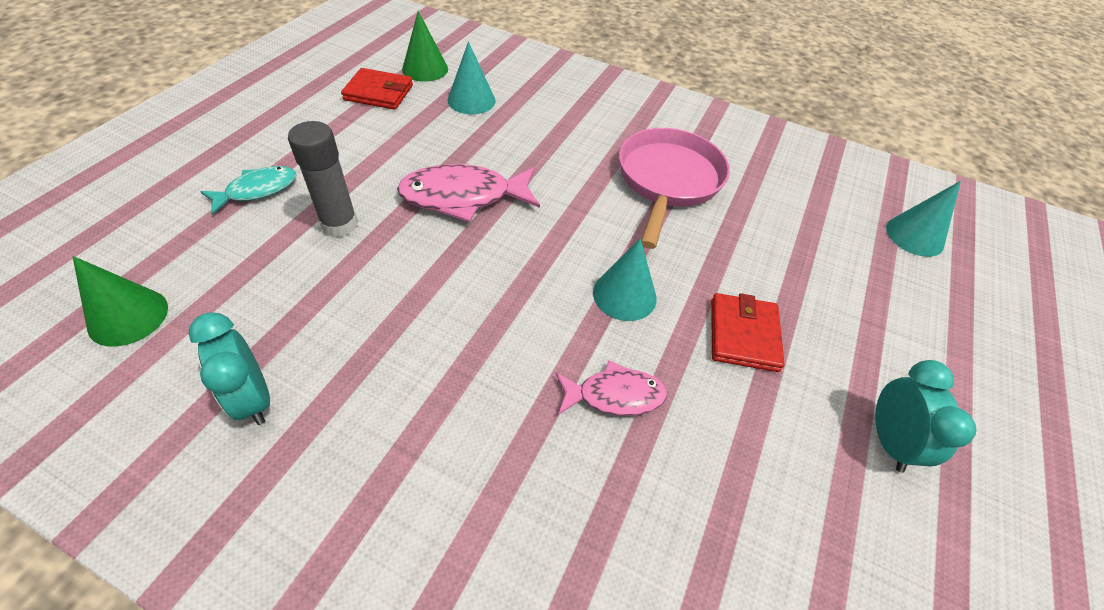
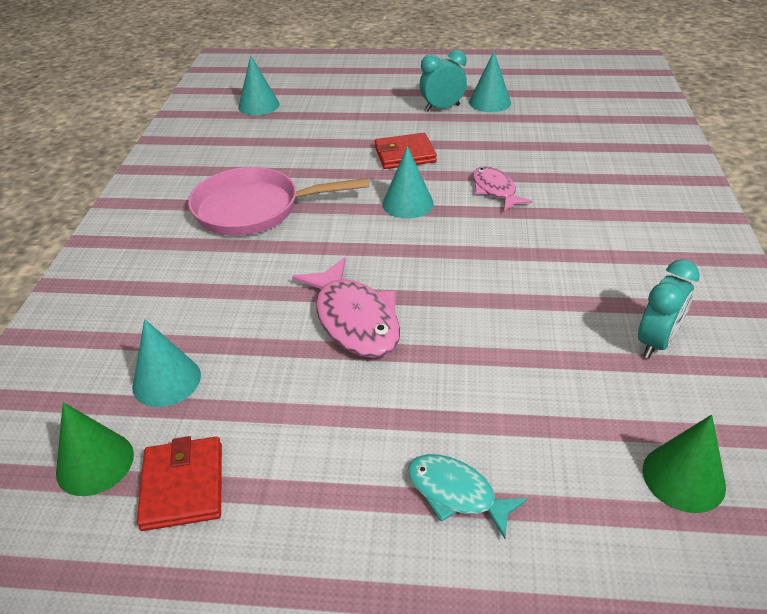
camera: 105 degrees left, 10 degrees down
grey glue stick [288,121,358,237] -> none
none -> turquoise cone [469,51,511,112]

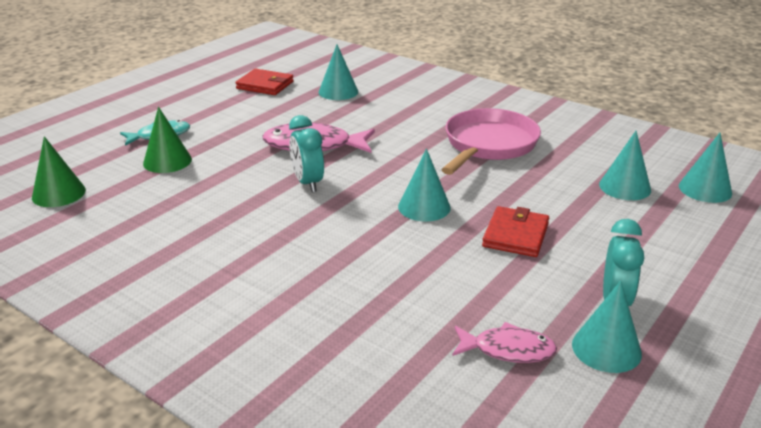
camera: 120 degrees right, 10 degrees down
green cone [56,402,134,496] -> green cone moved to [143,107,192,173]
pink fish [473,166,532,211] -> pink fish moved to [452,322,557,363]
turquoise clock [638,259,700,358] -> turquoise clock moved to [289,115,324,192]
none -> turquoise cone [599,131,651,200]

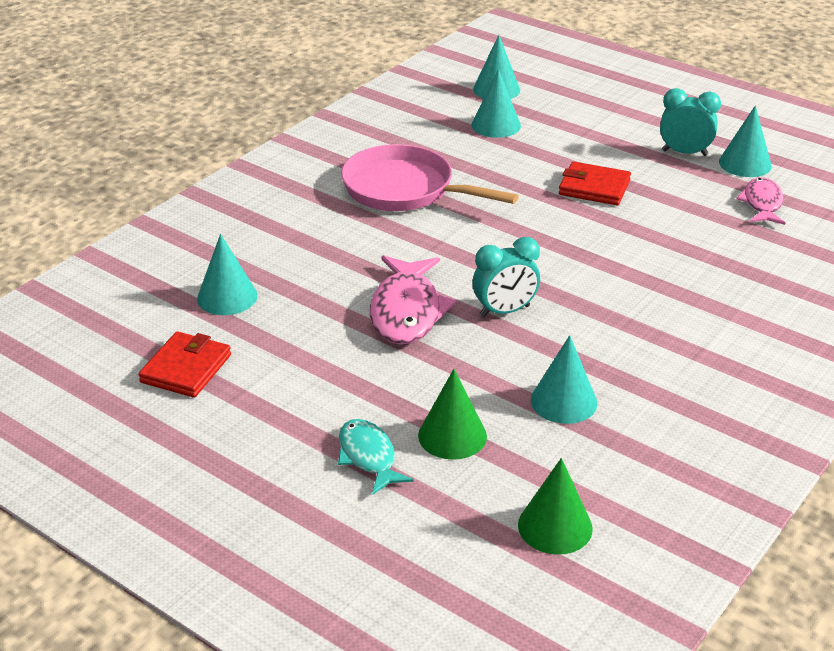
camera: 90 degrees left, 5 degrees up
turquoise cone [398,149,451,221] -> turquoise cone moved to [531,335,597,424]

